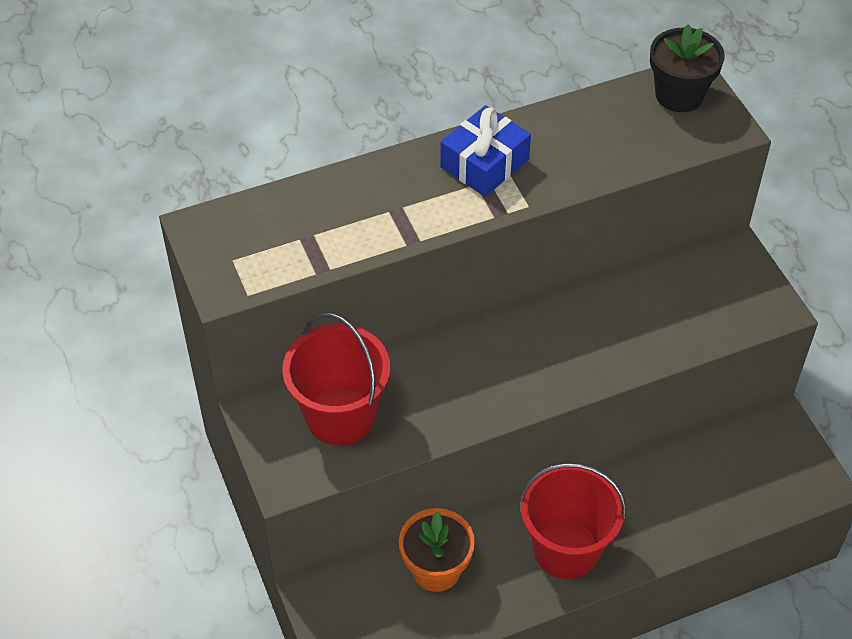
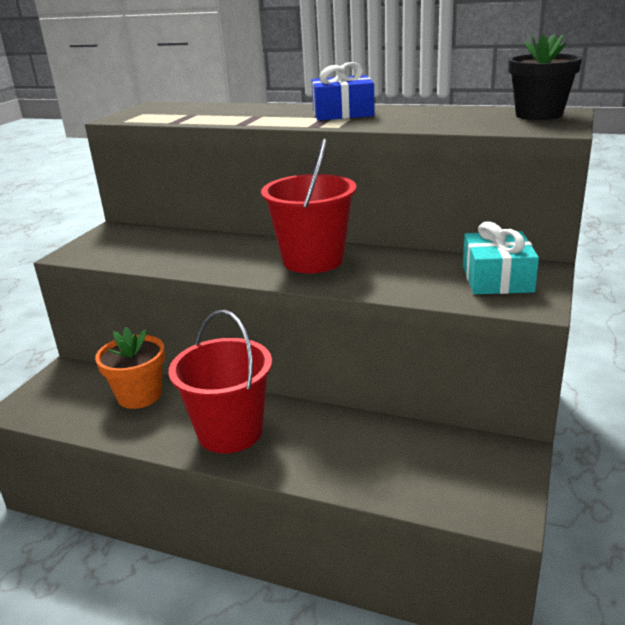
camera: 45 degrees right, 25 degrees down
red bucket [282,313,390,446] -> red bucket moved to [261,138,357,273]
none -> turquoise gift [463,222,539,294]

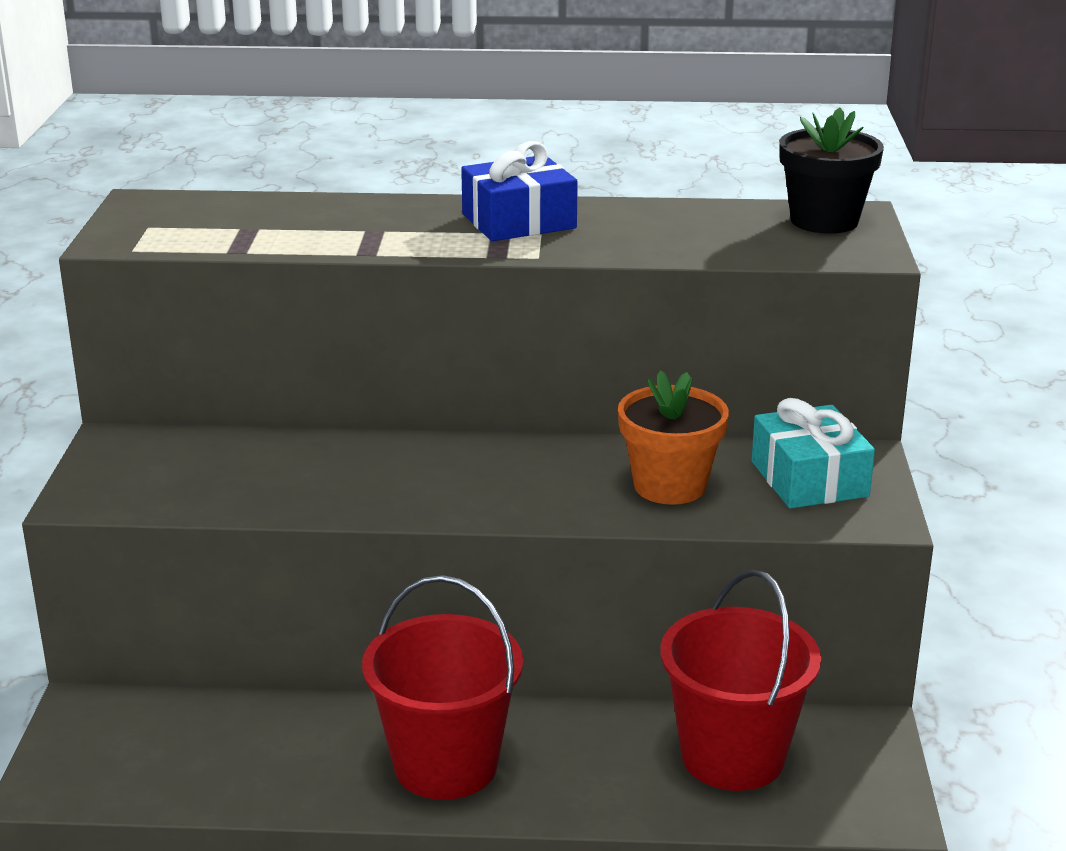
camera: 20 degrees left, 0 degrees up
orange flower pot [95,327,165,409] -> orange flower pot moved to [618,370,729,505]
red bucket [261,138,357,273] -> red bucket moved to [660,570,821,791]

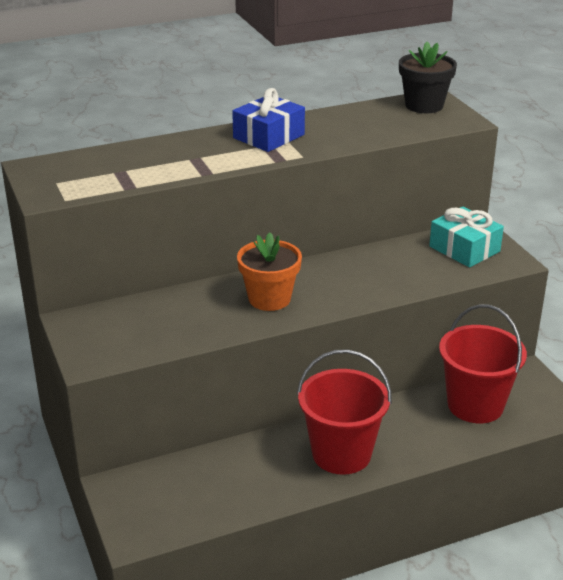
camera: 25 degrees left, 5 degrees up
orange flower pot [618,370,729,505] -> orange flower pot moved to [237,232,302,311]

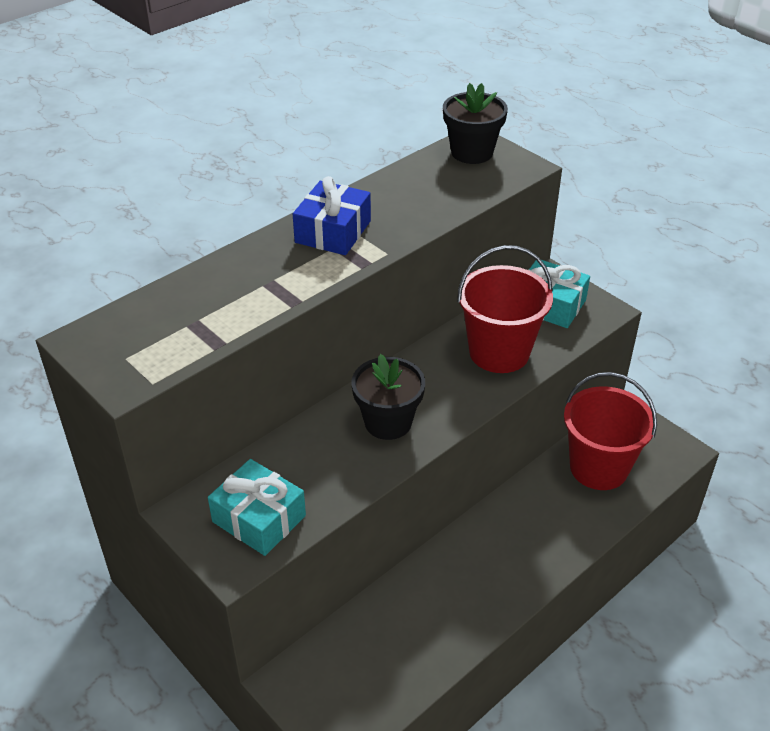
camera: 20 degrees left, 10 degrees up
orange flower pot [237,232,302,311] -> black flower pot [351,354,425,440]
red bucket [297,349,392,475] -> red bucket moved to [457,245,553,373]
none -> turquoise gift [208,459,306,556]

